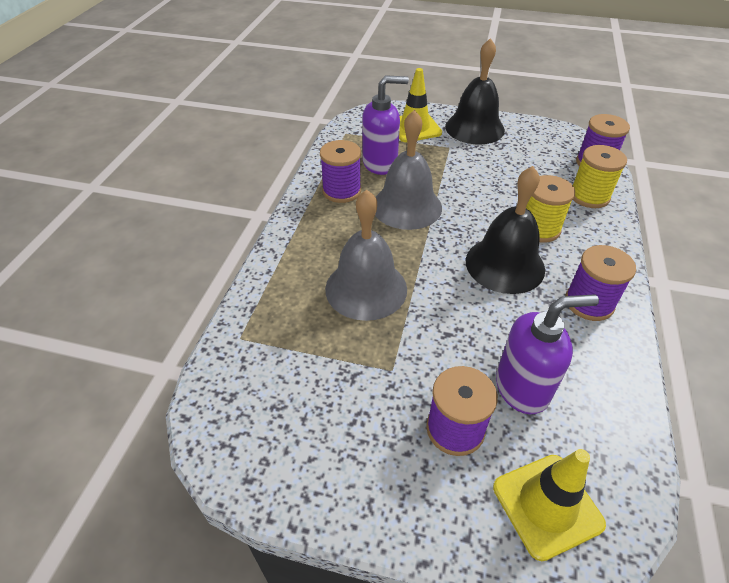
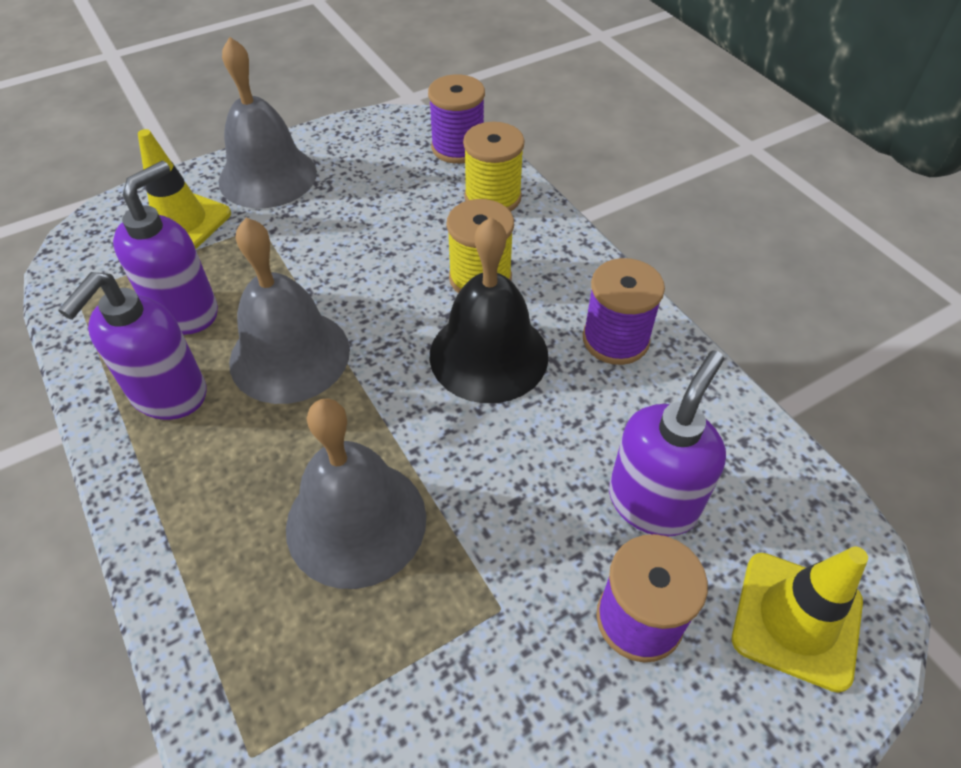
camera: 45 degrees left, 5 degrees up
purple spool [320,140,361,203] -> purple soap dispenser [58,272,206,420]
black bell [445,38,505,145] -> grey bell [218,37,317,208]

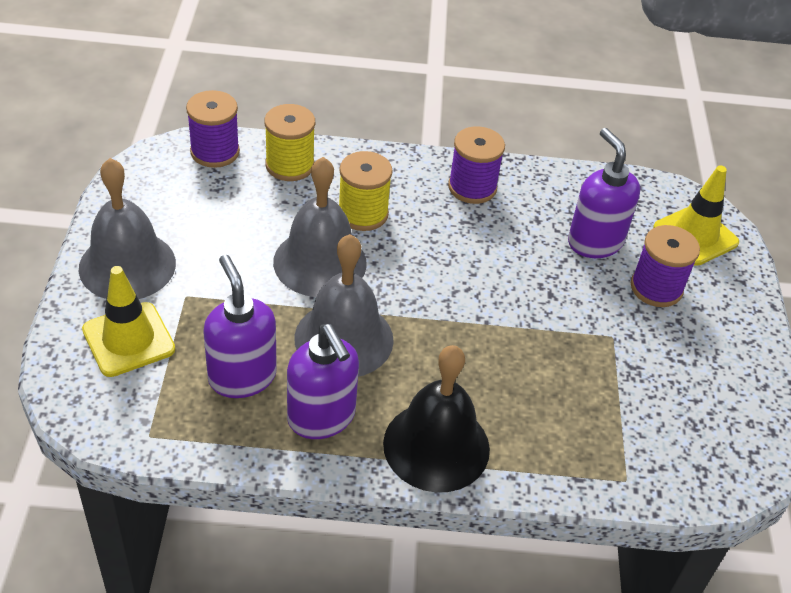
camera: 60 degrees left, 5 degrees down
grey bell [286,399,426,589] -> grey bell moved to [273,157,367,297]
black bell [430,217,549,403] -> black bell moved to [383,345,490,493]

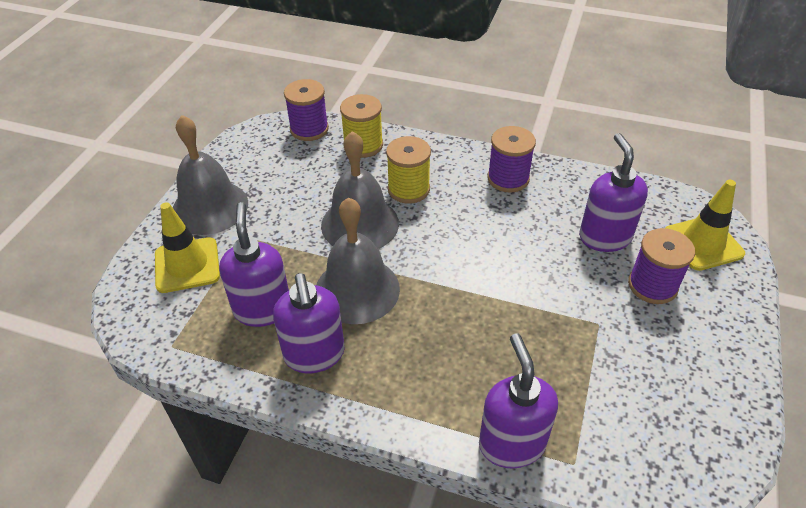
camera: 20 degrees right, 0 degrees up
black bell [383,345,490,493] -> none
none -> purple soap dispenser [479,333,558,468]

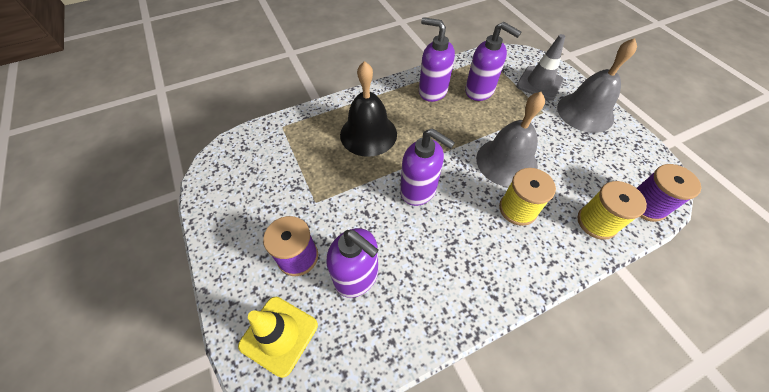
camera: 135 degrees right, 10 degrees up
yellow traffic cone [155,202,220,293] -> grey traffic cone [516,34,565,101]
grey bell [316,197,400,324] -> none
purple soap dispenser [479,333,558,468] -> purple soap dispenser moved to [400,128,455,206]
purple spool [487,126,536,193] -> none
none -> black bell [340,61,397,157]

